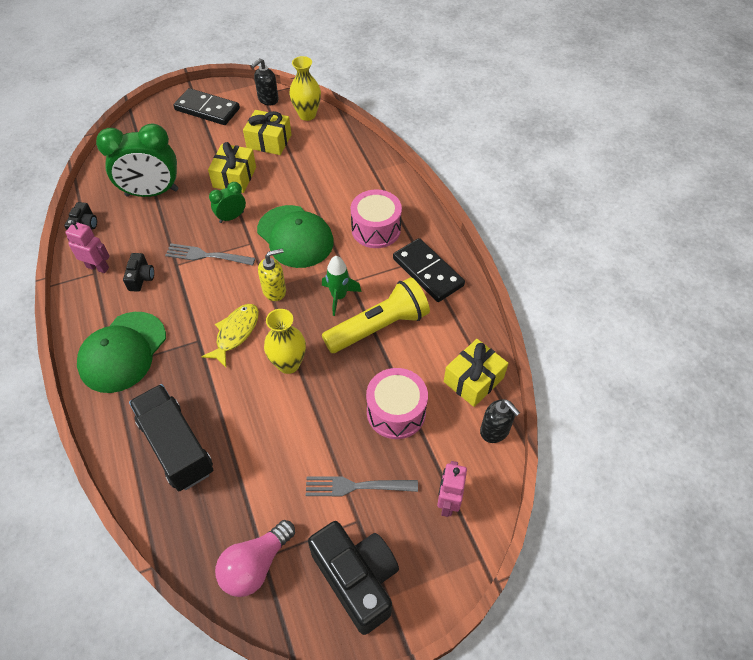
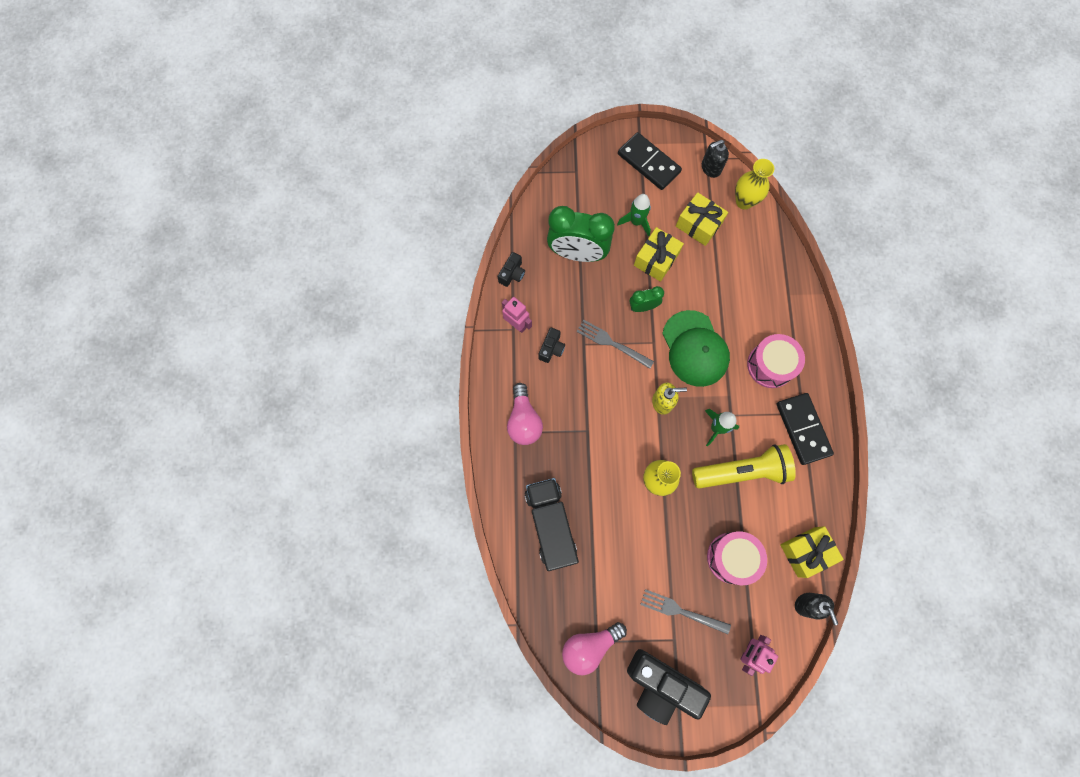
camera: 20 degrees right, 20 degrees up
green cap [77,312,166,393] -> pink light bulb [507,383,543,445]
yellow fish [201,304,259,367] -> none
black camera [308,521,399,635] -> black camera turned 135 degrees clockwise [627,649,711,725]
none -> green rocket [617,194,651,236]

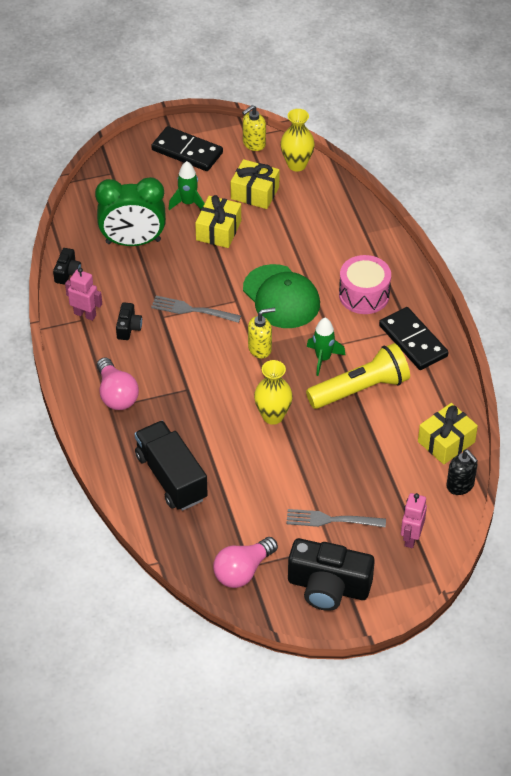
camera: 15 degrees left, 25 degrees down
green clock [629,286,664,312] -> none
black soap dispenser [702,140,729,178] -> yellow soap dispenser [242,105,266,151]
pink drum [707,531,767,585] -> none

